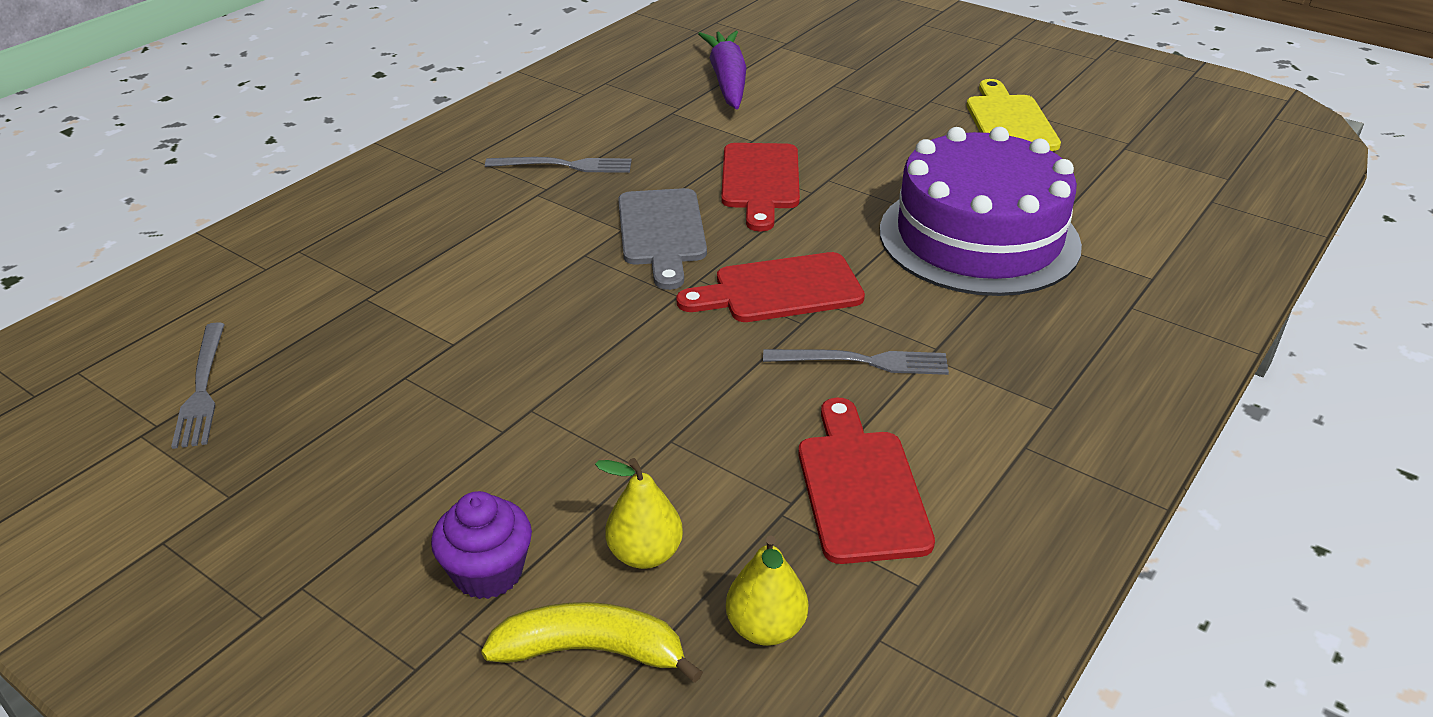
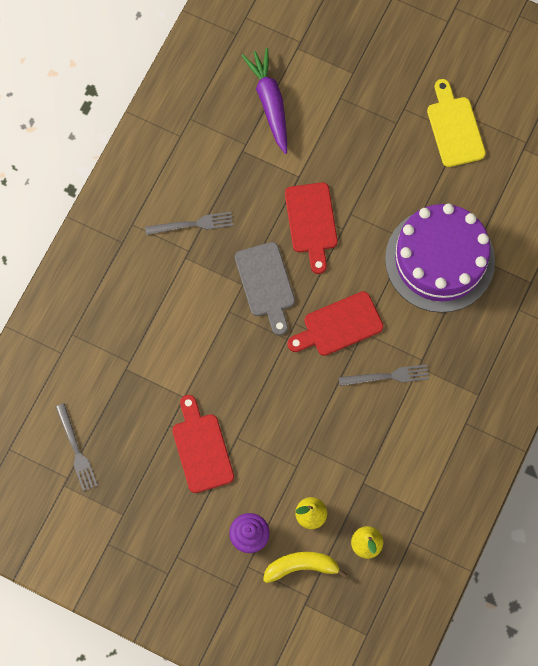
camera: 10 degrees left, 35 degrees up
red cutting board [798,398,935,564] -> red cutting board moved to [172,395,234,493]

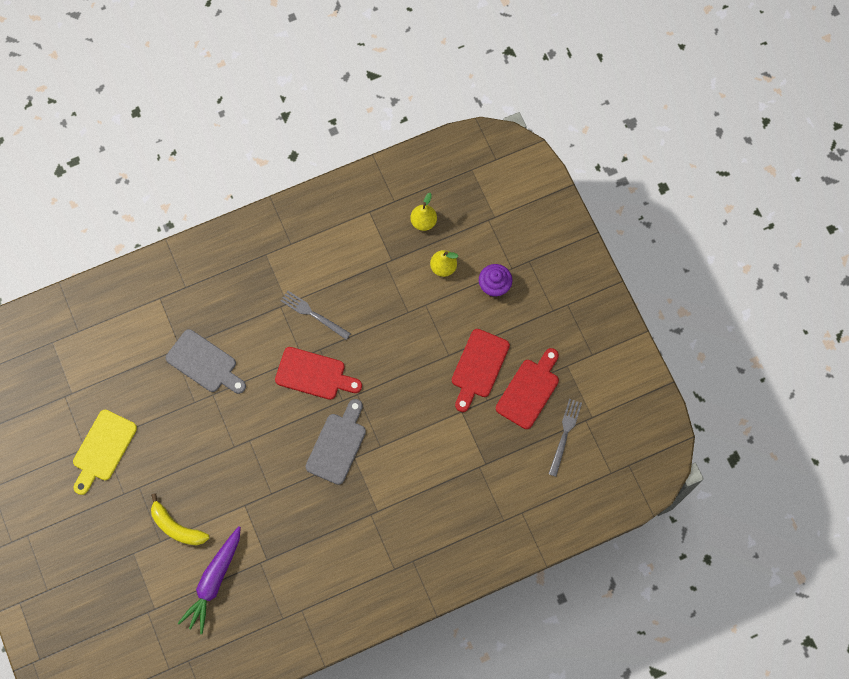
camera: 140 degrees left, 0 degrees up
grey fork [145,212,233,235] -> none
yellow banana [263,552,348,583] -> yellow banana moved to [151,493,209,545]
red cutting board [285,182,338,274] -> red cutting board moved to [496,348,559,429]
purple cake [385,204,495,313] -> grey cutting board [166,329,246,394]

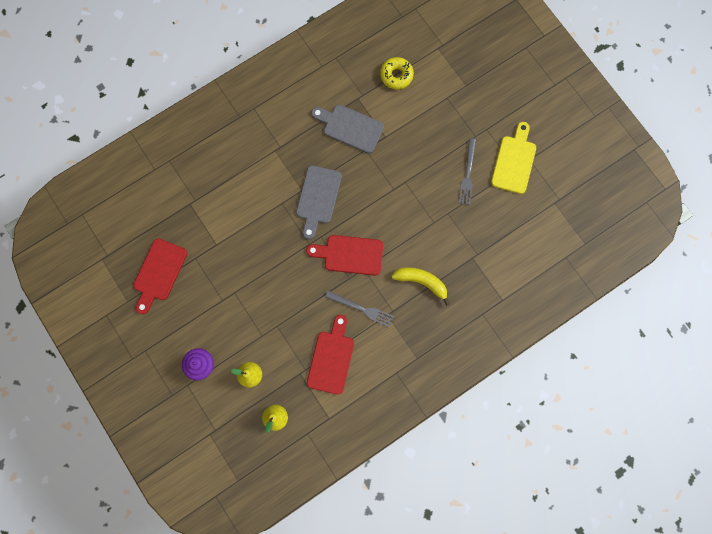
camera: 170 degrees right, 5 degrees up
yellow banana [151,493,209,545] -> yellow banana moved to [391,267,450,306]
grey cutting board [166,329,246,394] -> grey cutting board moved to [311,105,384,153]
purple carrot [178,526,241,634] -> yellow donut [380,57,414,89]
red cutting board [452,329,510,412] -> red cutting board moved to [307,315,354,395]
grey fork [549,399,582,477] -> grey fork moved to [458,138,476,205]

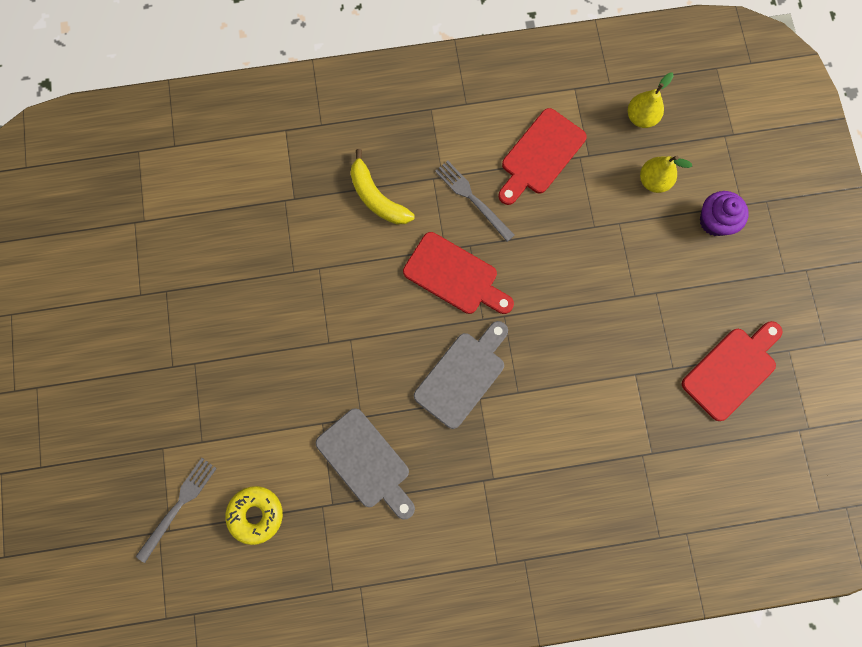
camera: 155 degrees left, 0 degrees up
grey fork [458,138,476,205] -> grey fork moved to [136,458,217,563]
yellow cutting board [491,122,536,194] -> none

